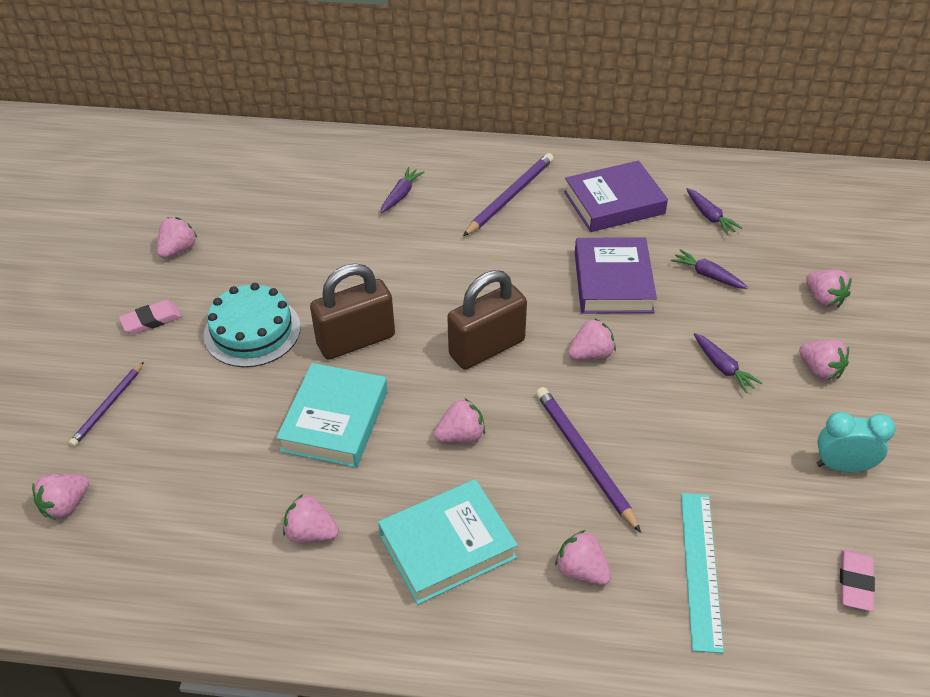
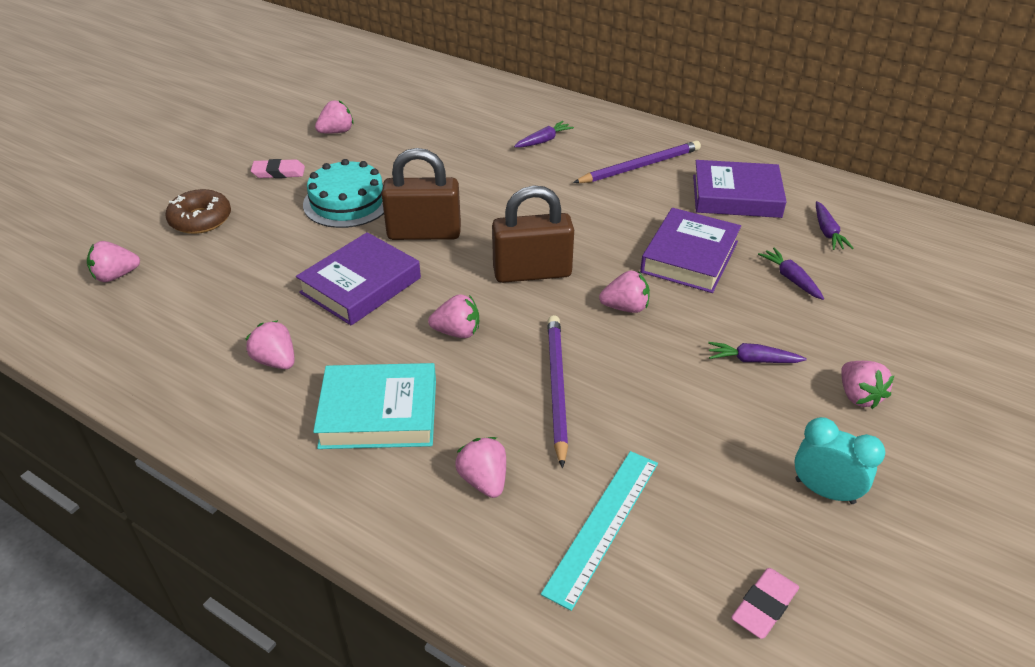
camera: 25 degrees right, 5 degrees down
purple pencil [69,362,144,447] -> brown donut [165,189,231,234]
turquoise book [276,363,388,468] -> purple book [296,232,421,325]
purple carrot [694,333,762,393] -> purple carrot turned 105 degrees clockwise [708,342,807,363]
pink strawberry [806,269,852,308] -> none

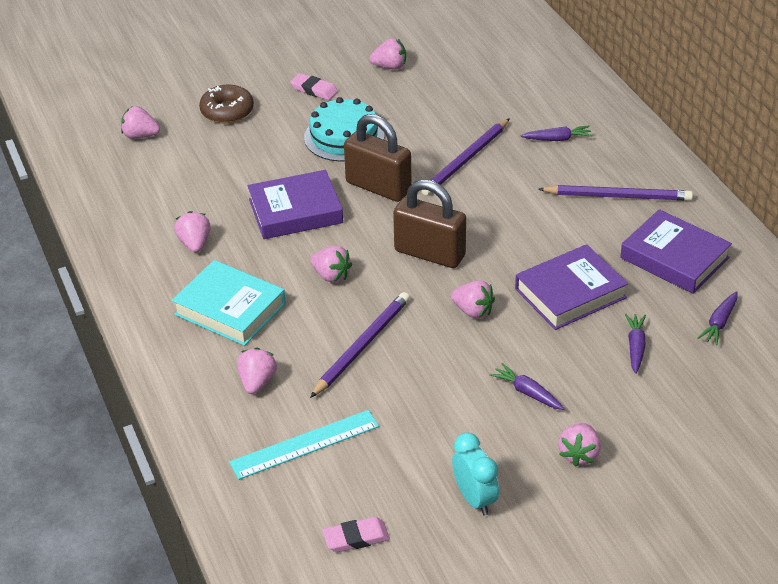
camera: 35 degrees right, 0 degrees up
none -> purple pencil [421,118,510,196]

